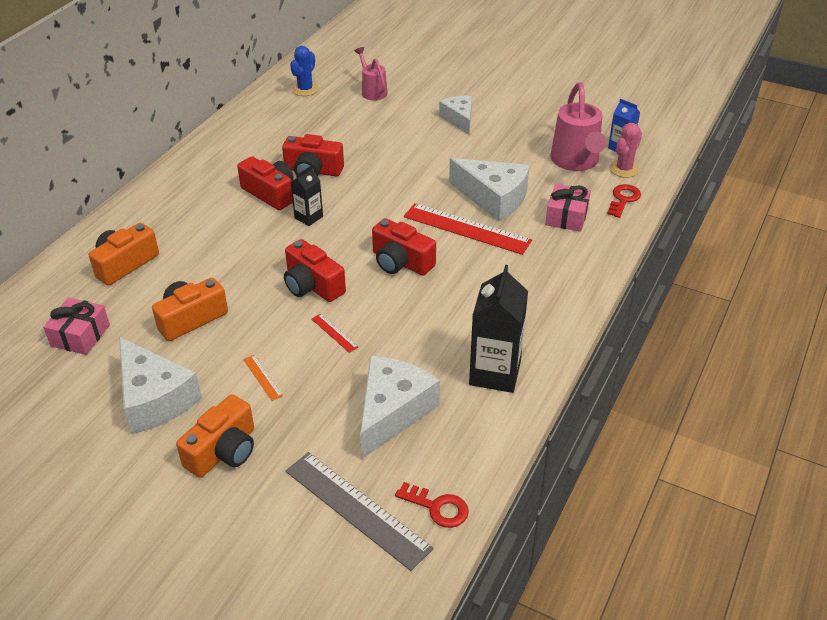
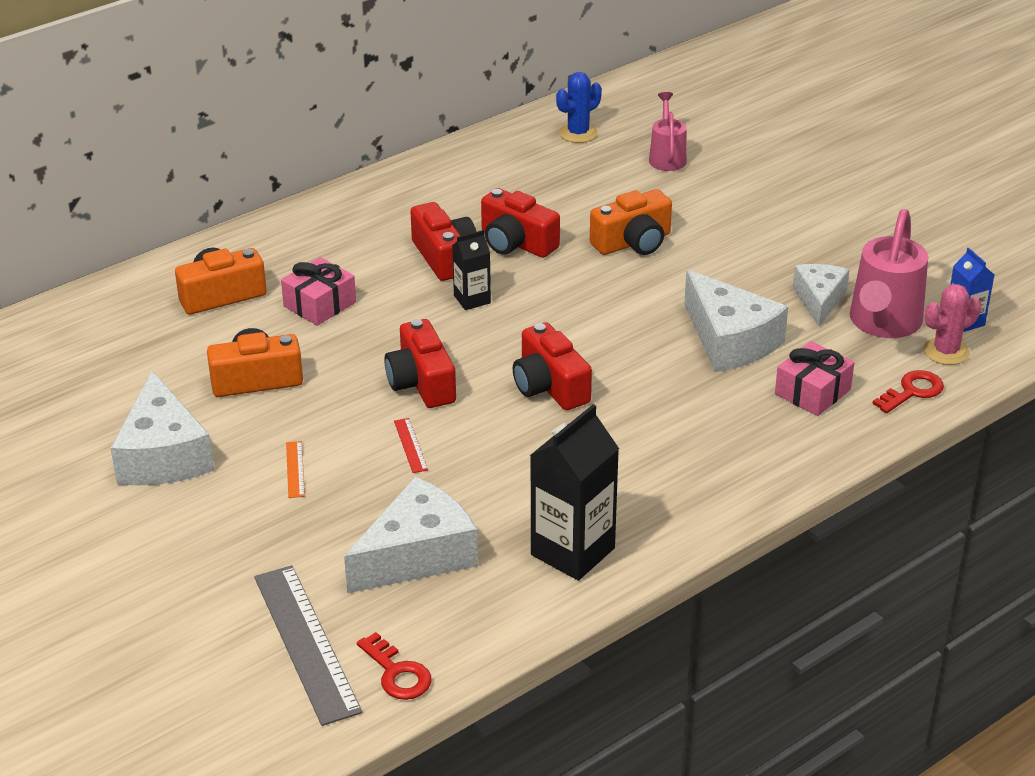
camera: 25 degrees right, 5 degrees down
pink gift [43,298,110,355] -> pink gift moved to [281,257,356,326]
orange camera [176,394,254,478] -> orange camera moved to [590,189,672,255]
red ruler [404,203,532,255] -> none
white cheese [439,95,472,135] -> white cheese moved to [793,264,850,327]

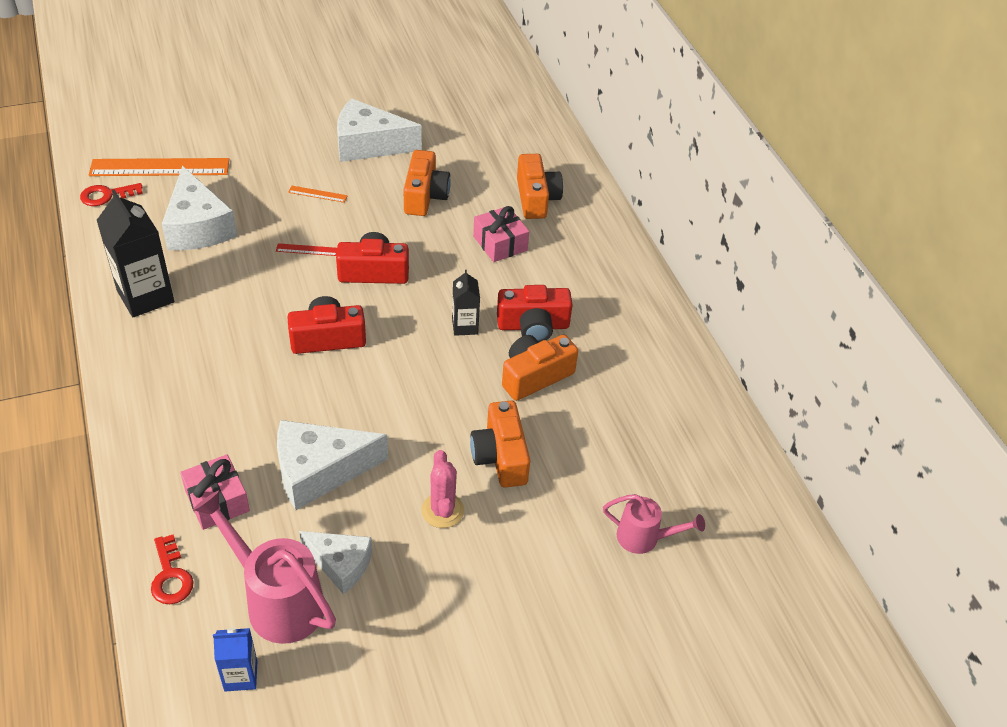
camera: 105 degrees right, 10 degrees up
grey ruler [254,565,362,726] -> orange ruler [89,158,229,176]
red camera [481,188,560,258] -> orange camera [502,334,578,401]
blue cactus [556,72,602,143] -> none
pink cactus [923,284,981,365] -> pink cactus moved to [421,450,464,528]

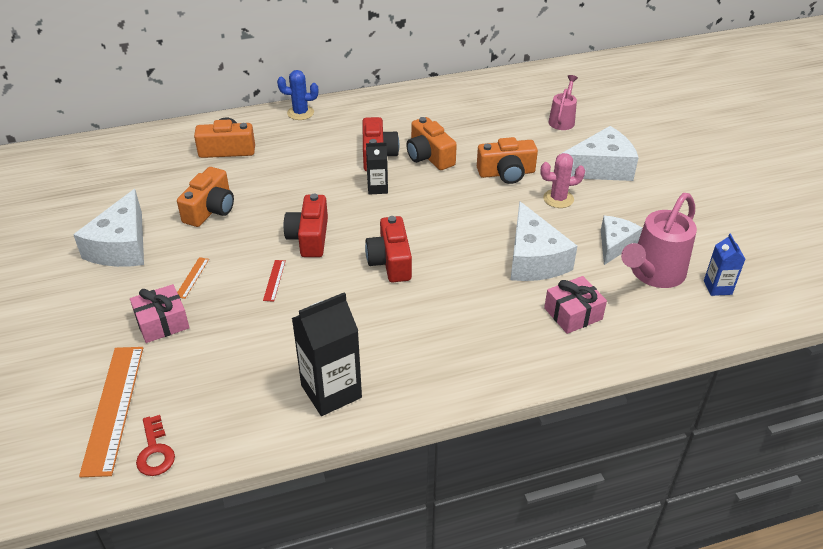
camera: 85 degrees left, 5 degrees down
red key [151,534,194,604] -> none
white cheese [162,166,237,250] -> white cheese moved to [561,126,639,181]
orange camera [404,150,451,216] -> orange camera turned 105 degrees clockwise [177,167,234,227]
pink gift [473,206,529,262] -> pink gift moved to [130,284,189,343]
none -> blue cactus [277,70,318,120]

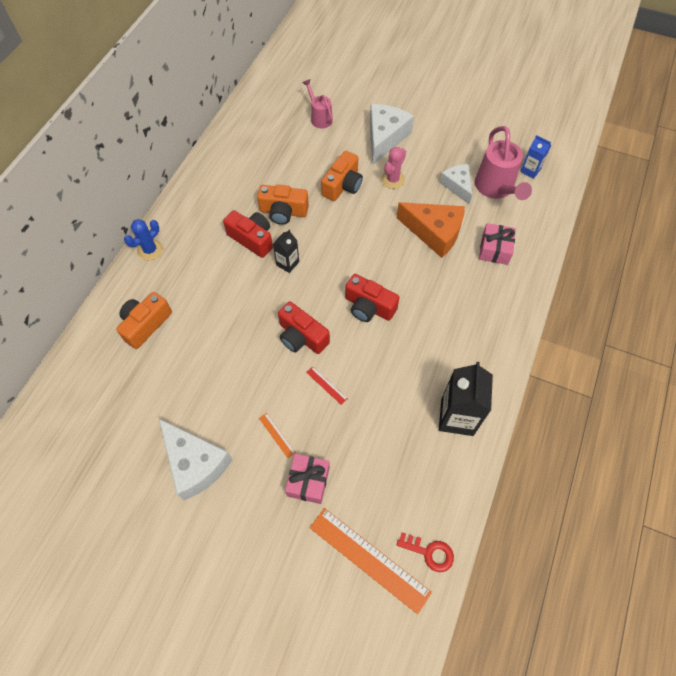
camera: 50 degrees left, 20 degrees up
orange camera [177,167,234,227] -> none
white cheese [511,201,577,281] -> orange cheese [397,202,465,258]

